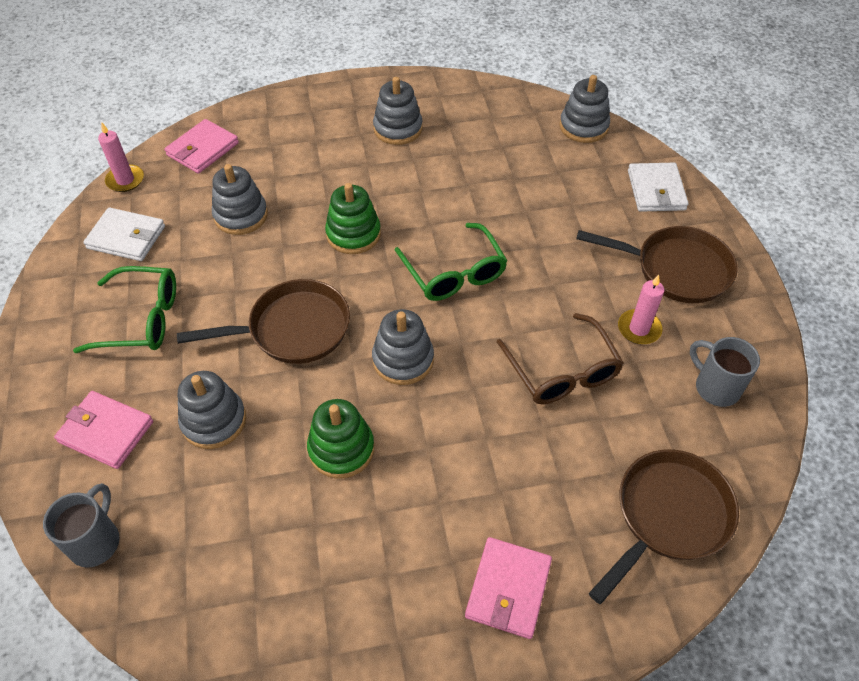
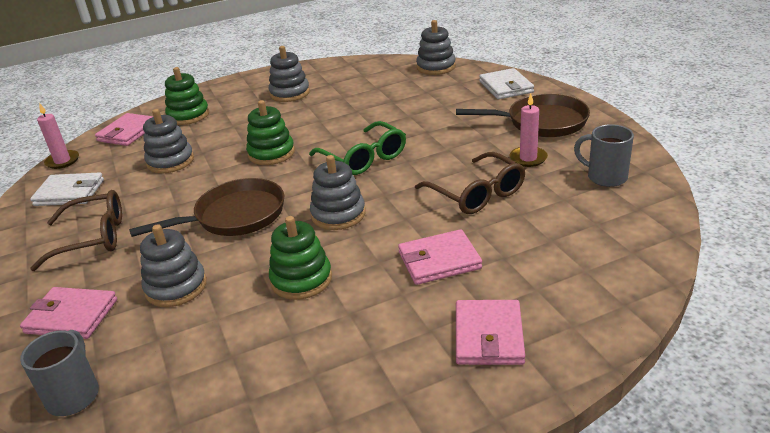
camera: 10 degrees left, 20 degrees down
green glasses [73,266,176,353] -> brown glasses [30,190,122,271]
brown pan [589,449,739,604] -> none
none -> green stacking toy [165,67,209,125]
none -> pink wallet [398,229,482,285]

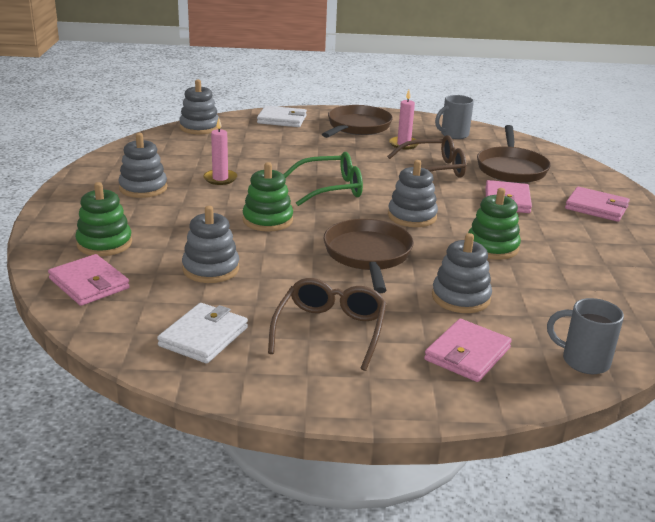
camera: 70 degrees left, 5 degrees down
pink candle [37,104,79,169] -> pink candle moved to [203,118,237,185]
none -> brown pan [477,125,551,183]

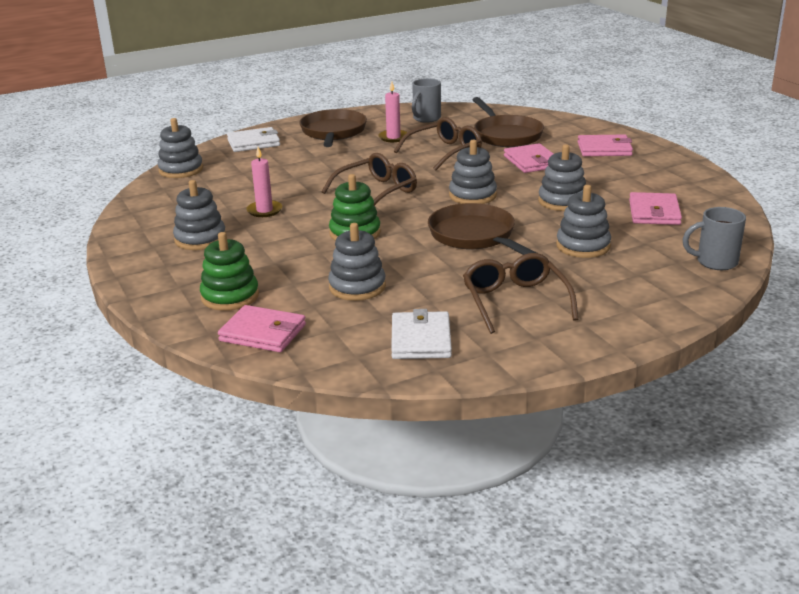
camera: 25 degrees left, 0 degrees up
green glasses [283,152,363,206] -> brown glasses [321,153,417,206]
pink wallet [424,319,512,382] -> pink wallet moved to [629,192,682,225]
green stacking toy [468,188,521,260] -> grey stacking toy [538,144,586,211]

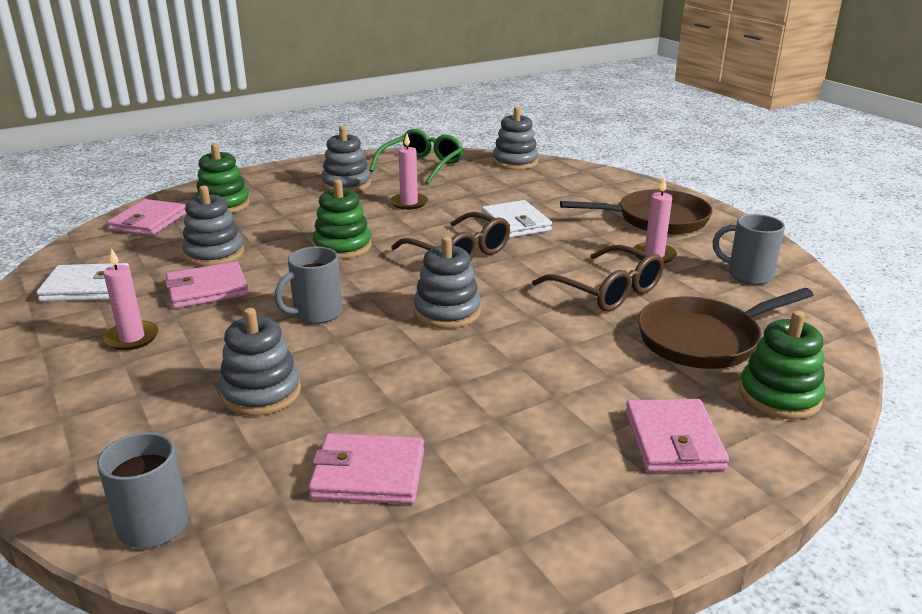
camera: 85 degrees right, 0 degrees up
white wallet [227,127,280,152] -> white wallet moved to [481,200,552,238]
brown pan [428,203,537,255] -> grey mug [274,247,342,324]
brown glasses [463,253,578,334] -> pink candle [103,248,159,350]
pink wallet [504,143,553,173] -> pink wallet moved to [165,261,249,308]
grey stacking toy [538,144,586,211] -> none
none -> green glasses [369,129,464,184]
none -> green stacking toy [739,311,825,420]

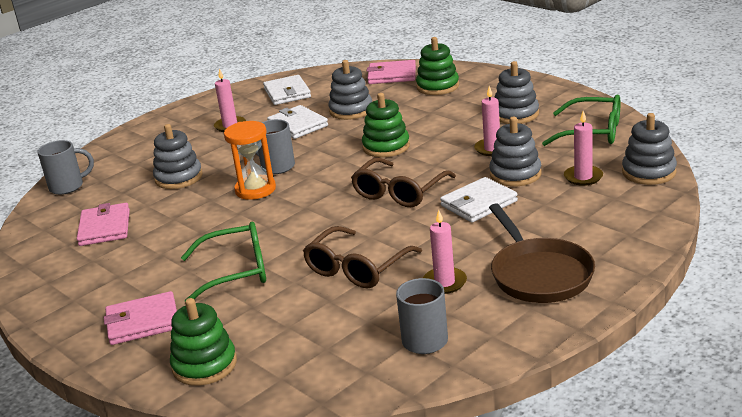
camera: 80 degrees right, 0 degrees up
pink wallet [165,261,249,308] -> white wallet [267,105,328,139]
grey stacking toy [414,236,481,329] -> grey stacking toy moved to [489,117,541,187]
brown pan [638,288,814,369] -> none
none -> green glasses [181,222,266,302]
none -> orange hourglass [224,121,276,200]
none -> pink candle [564,111,603,186]

